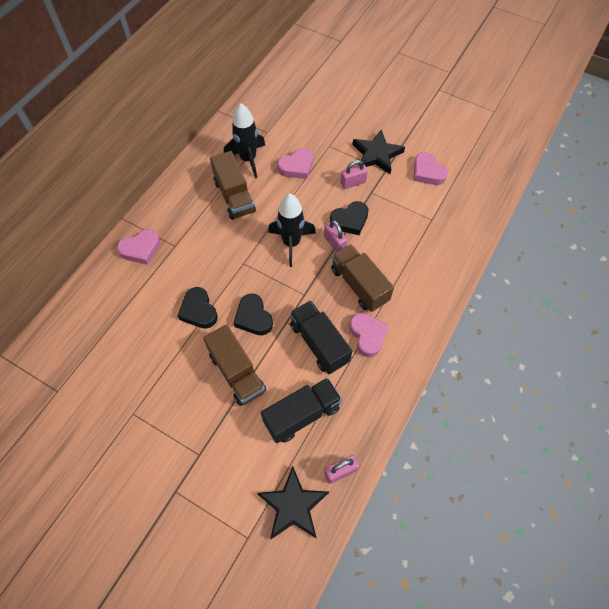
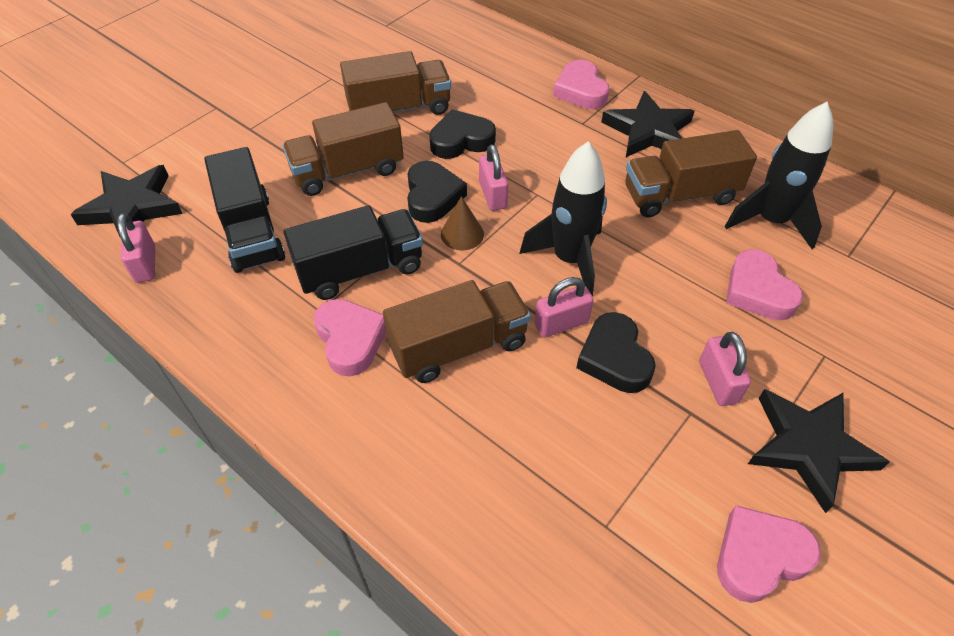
camera: 100 degrees right, 10 degrees down
black heart [234,293,273,335] -> black heart turned 105 degrees clockwise [407,161,467,223]
pink heart [349,313,389,357] -> pink heart turned 105 degrees counterclockwise [314,299,386,377]
none -> brown truck [340,51,451,115]
none -> brown cone [441,196,484,250]
none -> pink padlock [479,144,509,211]
none -> black star [601,91,694,157]

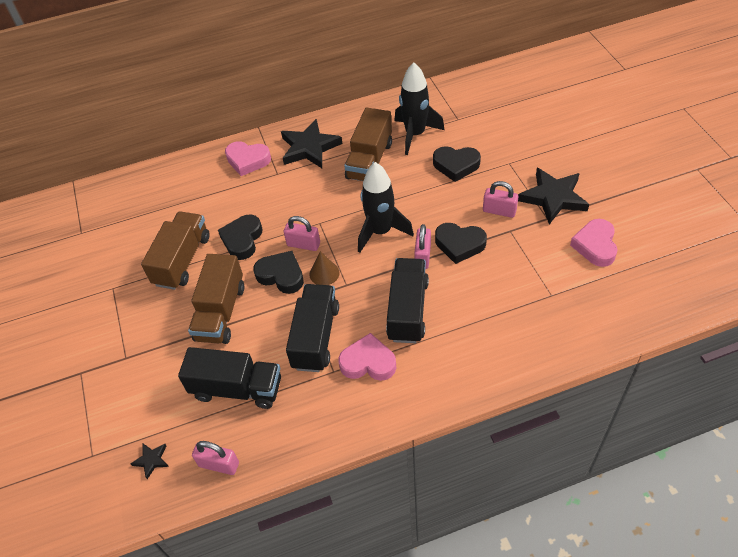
camera: 55 degrees left, 0 degrees up
black star [70,165,183,236] -> black star [131,444,169,479], size x0.45
brown truck [383,280,531,383] -> black truck [386,258,429,343]
pink heart [726,249,803,320] -> black heart [433,146,481,182]

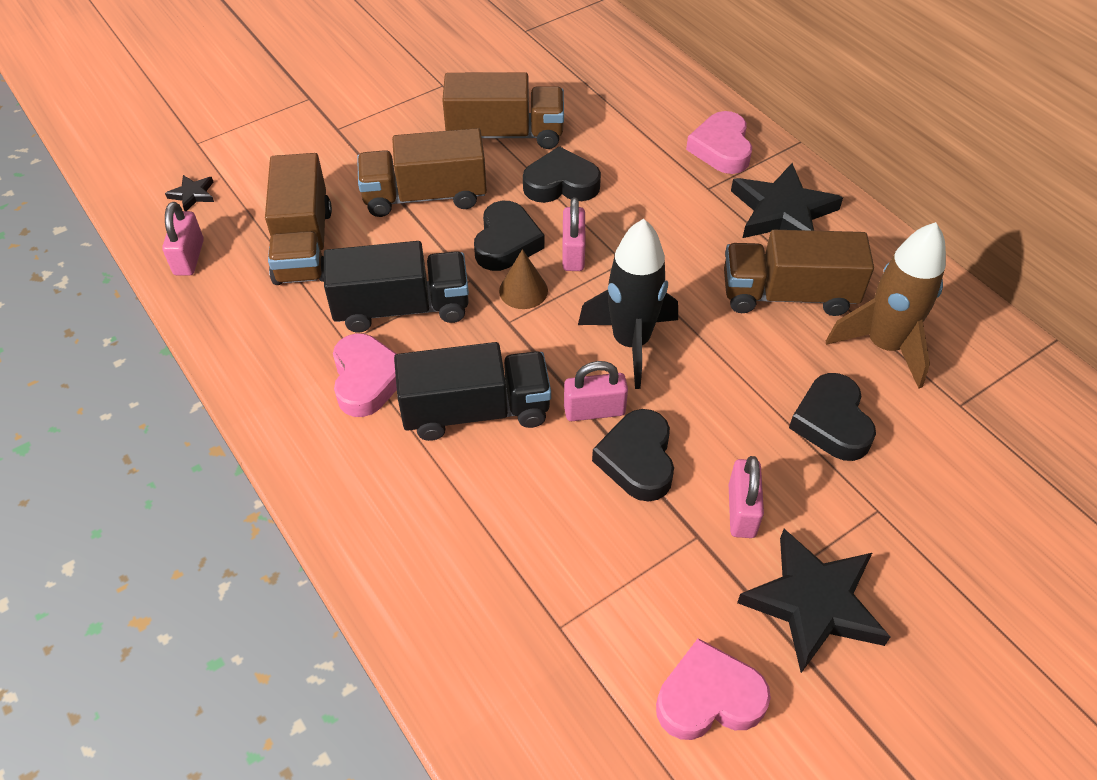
camera: 70 degrees right, 0 degrees up
black truck [178,347,281,409] -> brown truck [265,153,332,285]
black rocket [395,63,445,155] -> brown rocket [826,222,946,389]

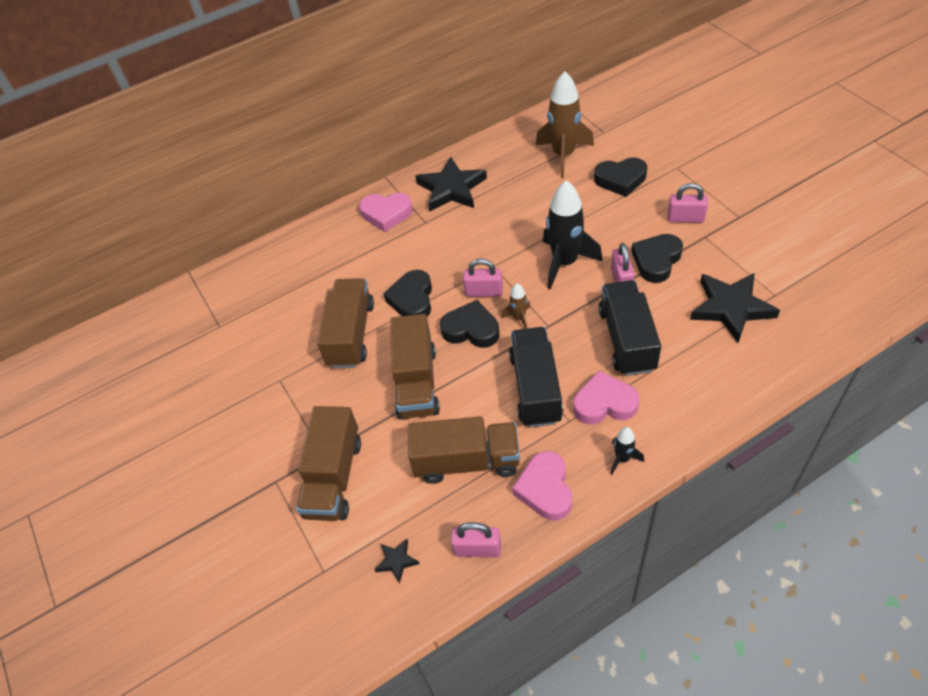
camera: 80 degrees left, 0 degrees up
brown cone [499,249,548,309] -> brown rocket [501,283,530,329]
black heart [592,409,674,502] -> black heart turned 120 degrees clockwise [631,234,683,283]
pink heart [656,638,771,740] -> pink heart moved to [512,451,572,521]
brown truck [724,230,874,316] -> brown truck moved to [296,406,361,521]
black star [737,529,890,673] -> black star moved to [690,273,780,343]
none -> black rocket [610,427,644,475]

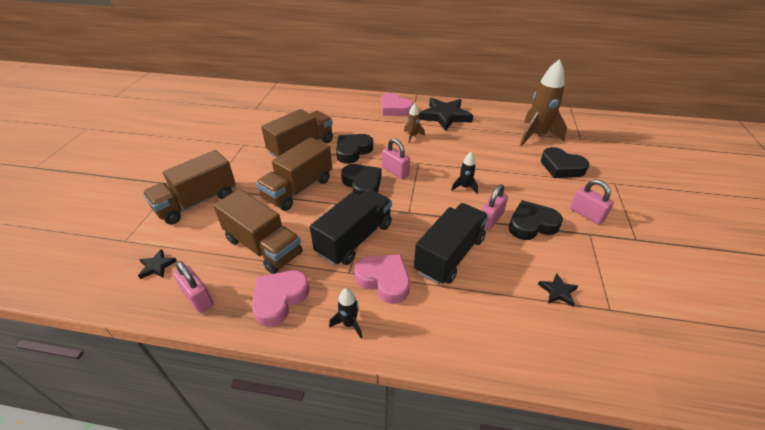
camera: 35 degrees right, 10 degrees down
brown rocket [501,283,530,329] -> brown rocket moved to [404,103,425,143]
black rocket [543,180,603,289] -> black rocket [451,152,478,194], size x0.47
black star [690,273,780,343] -> black star [538,273,578,307], size x0.45

